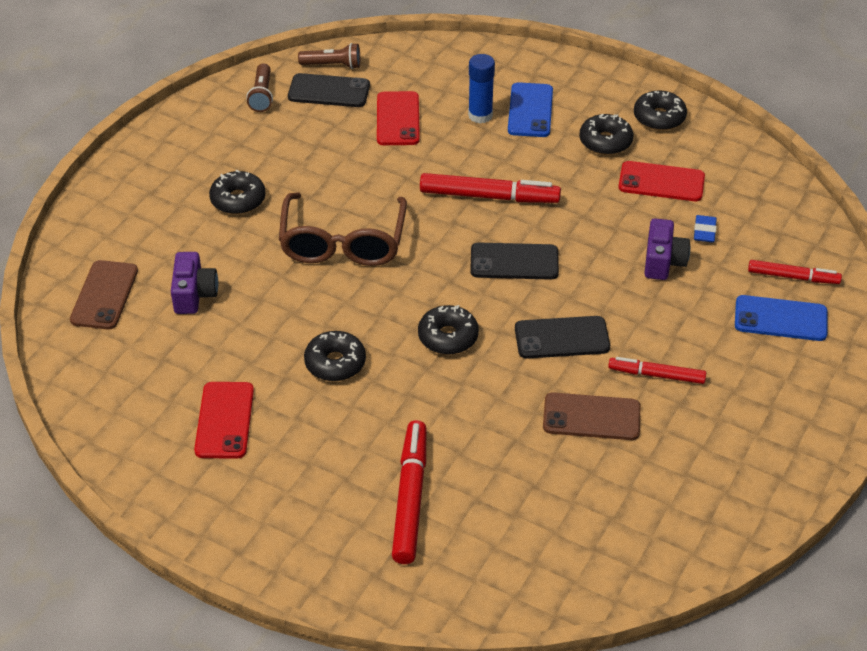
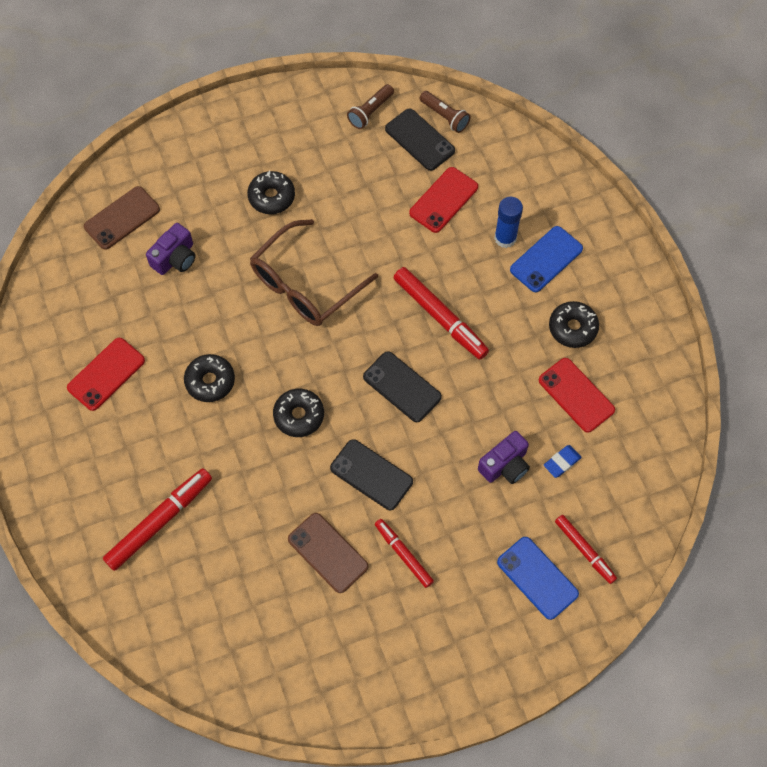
camera: 40 degrees right, 20 degrees up
black donut [634,90,687,131] -> none

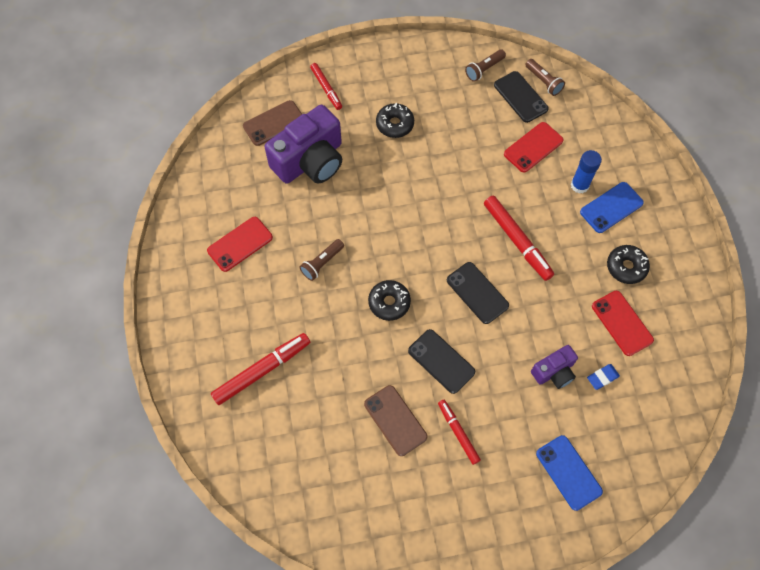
camera: 10 degrees right, 0 degrees up
purple camera [146,223,195,275] -> purple camera [265,105,342,184], size x1.93
black donut [184,354,235,402] -> brown flashlight [299,239,344,281]
brown glasses [250,219,378,326] -> none
red marker [555,515,617,584] -> red marker moved to [310,63,342,110]

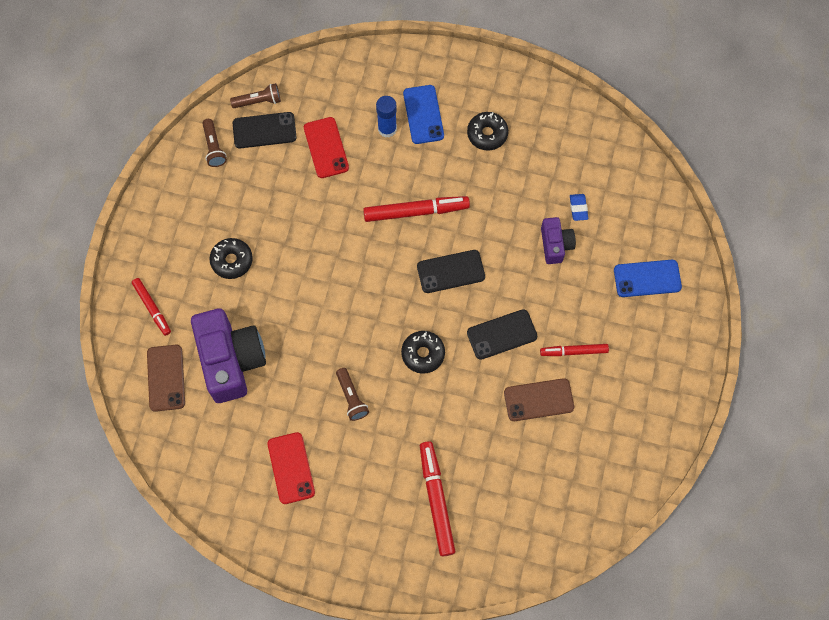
camera: 65 degrees left, 5 degrees up
red marker [310,63,342,110] -> red marker turned 60 degrees clockwise [132,278,171,336]
red phone [592,291,654,356] -> none

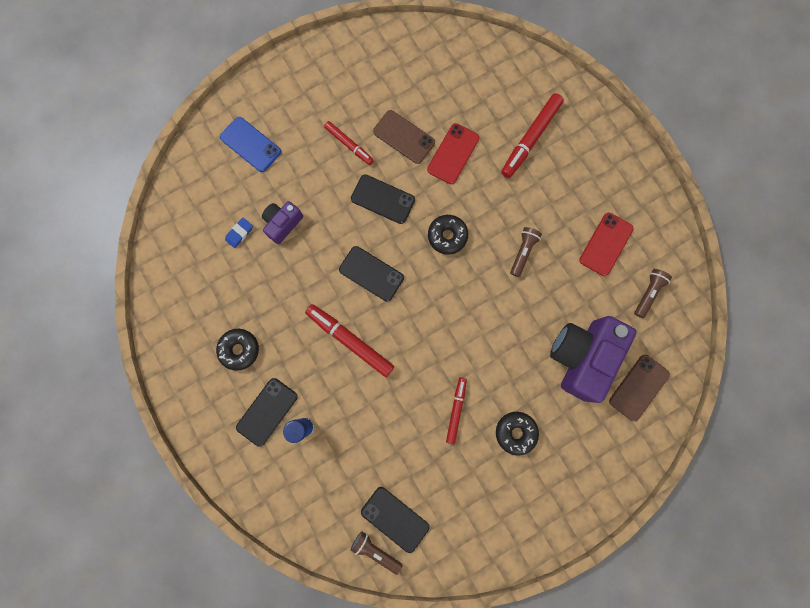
camera: 135 degrees left, 10 degrees up
red marker [132,278,171,336] -> red marker moved to [446,377,467,444]
brown flashlight [202,119,227,167] -> brown flashlight moved to [634,269,672,318]
red phone [304,117,349,178] -> red phone moved to [427,123,479,184]
blue phone [403,85,444,144] -> black phone [236,378,298,447]

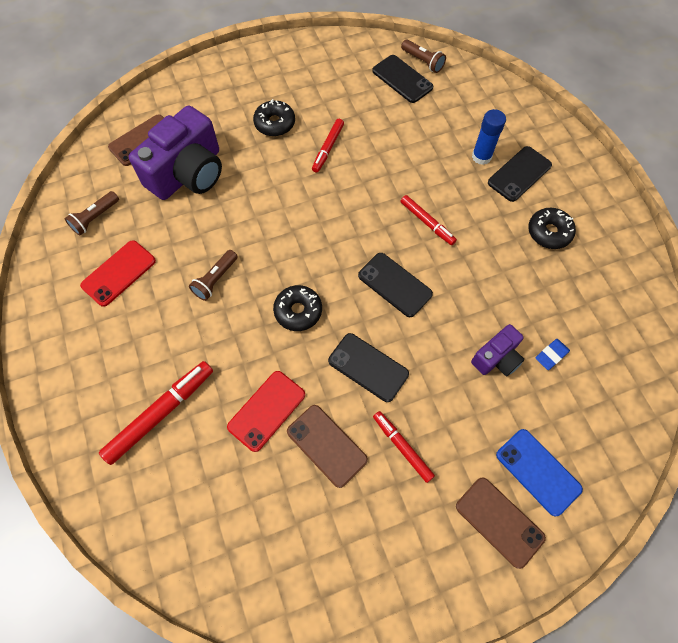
camera: 170 degrees left, 15 degrees down
red marker [305,304,394,377] -> red marker [401,195,457,245], size x0.62
none -> brown phone [456,477,546,569]

